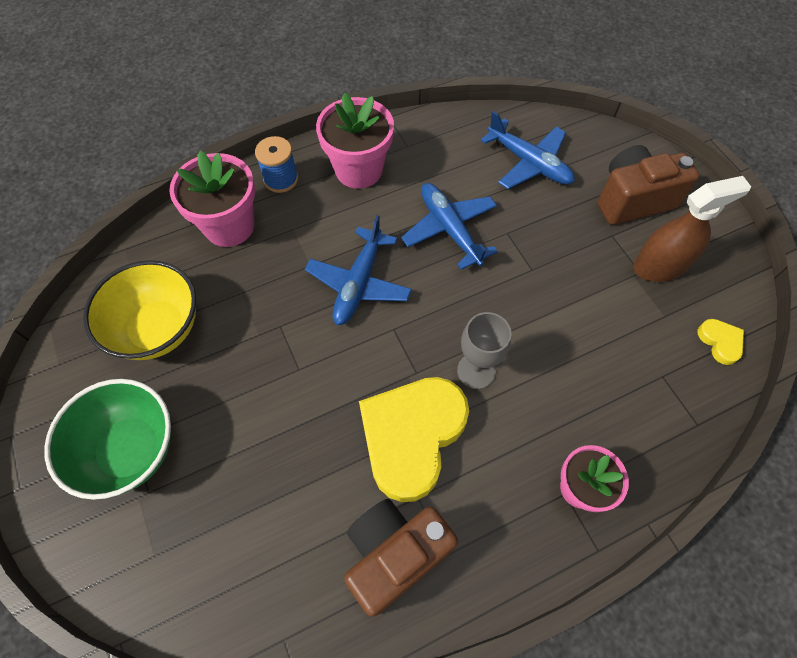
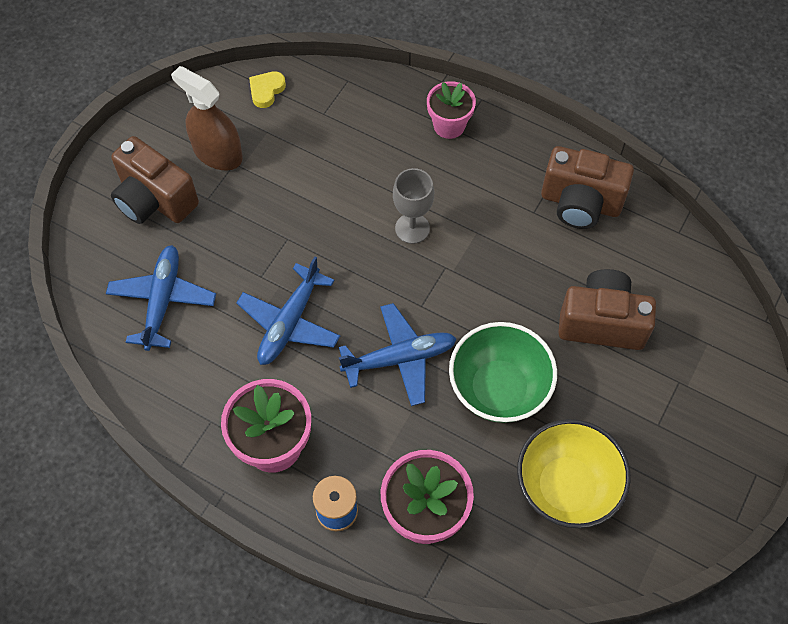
camera: 125 degrees left, 0 degrees up
green bowl [44,379,171,500] -> green bowl moved to [449,322,557,423]
yellow heart [359,377,469,502] -> none
none -> brown camera [558,269,656,350]

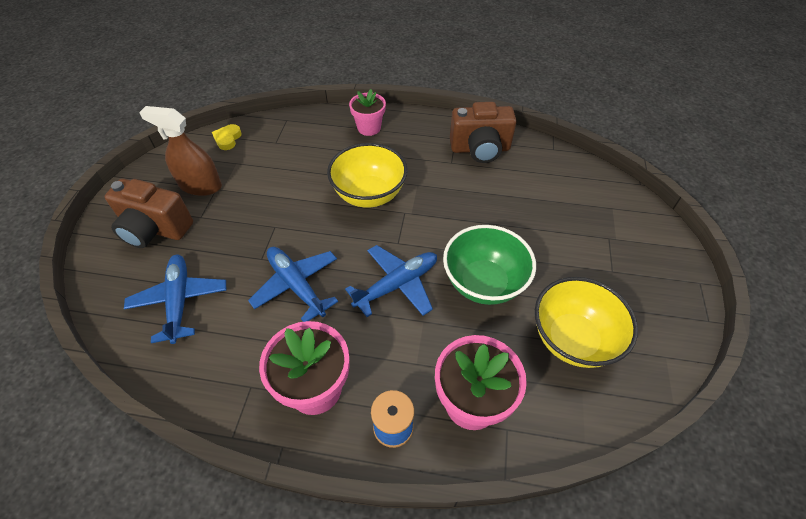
camera: 20 degrees left, 10 degrees down
blue plane [236,256,340,365] -> blue plane turned 135 degrees clockwise [248,247,338,322]
grey goblet [393,168,434,244] -> yellow bowl [327,143,407,208]
brown camera [558,269,656,350] -> none

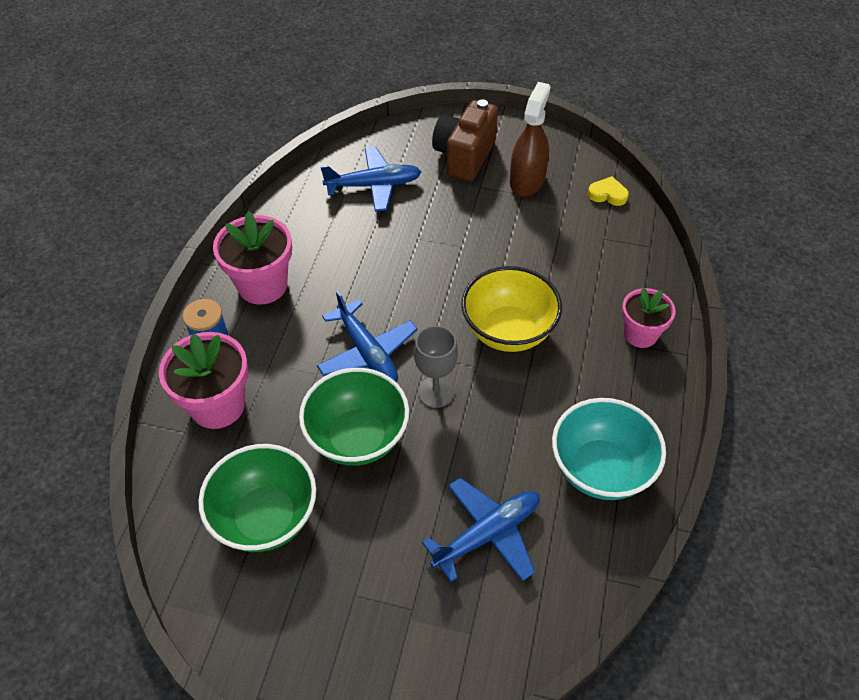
camera: 95 degrees right, 0 degrees up
blue plane [248,247,338,322] -> blue plane moved to [422,478,540,582]
brown camera [450,102,517,163] -> turquoise bowl [552,398,666,500]
yellow bowl [535,277,638,368] -> green bowl [198,444,316,552]
none -> grey goblet [414,326,458,408]

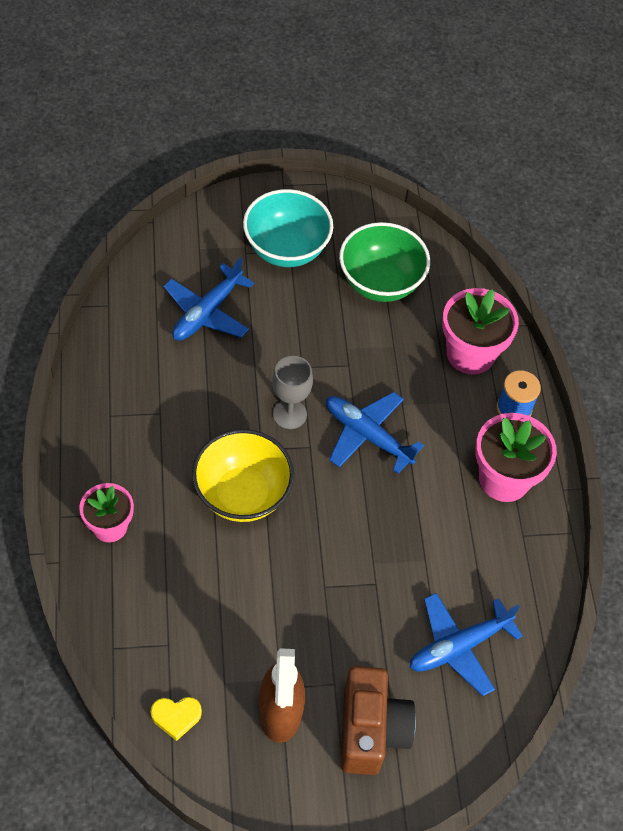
camera: 155 degrees right, 5 degrees up
green bowl [299,368,409,466] -> none
turquoise bowl [552,398,666,500] -> turquoise bowl moved to [243,189,333,267]

